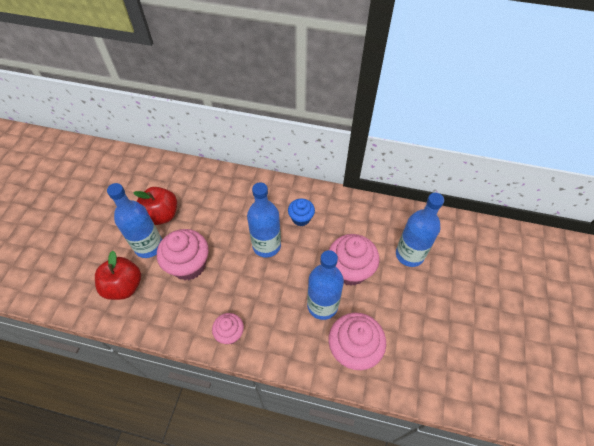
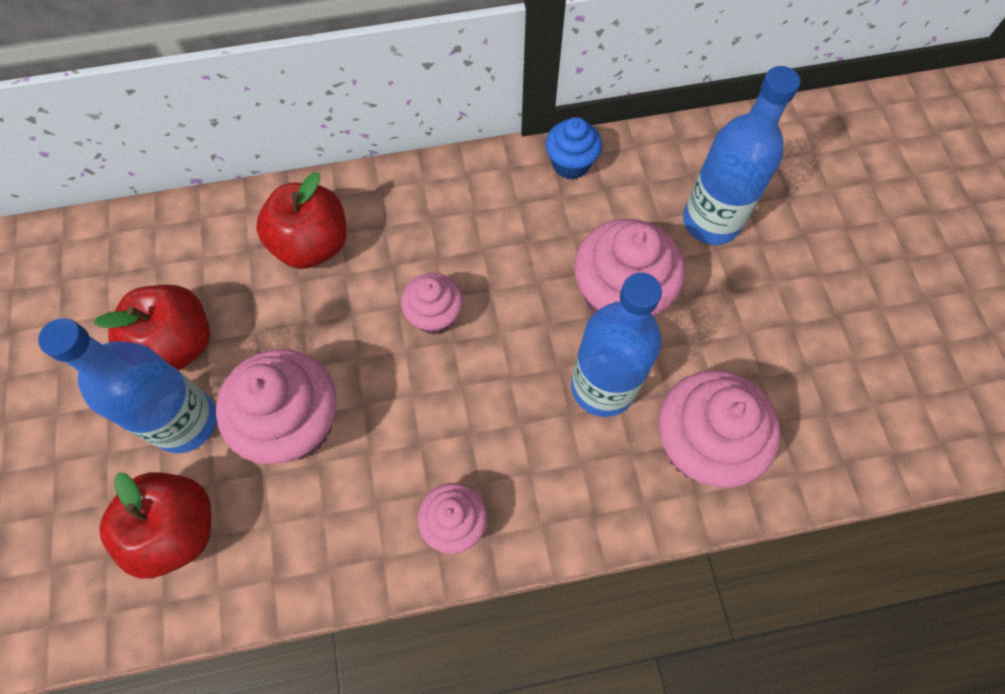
camera: 25 degrees left, 10 degrees up
blue bottle [247,182,281,258] -> pink cupcake [401,273,463,335]
blue cupcake [288,198,315,226] -> blue cupcake moved to [546,117,602,180]
none -> red apple [256,172,347,269]

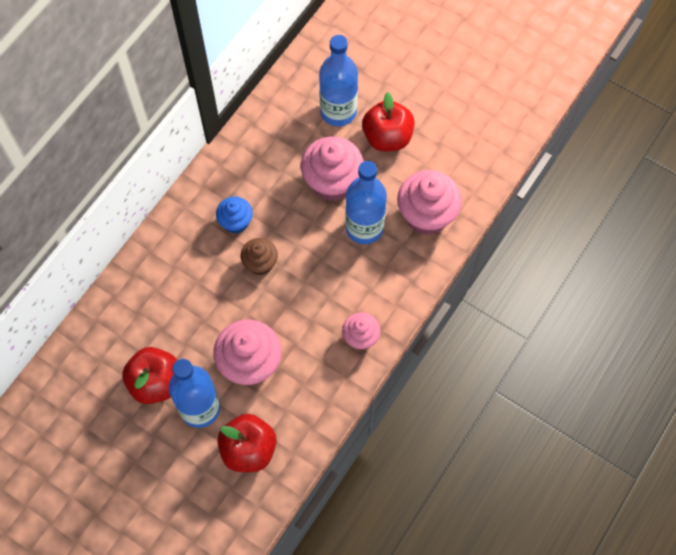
camera: 45 degrees left, 0 degrees up
red apple [256,172,347,269] -> red apple moved to [362,92,415,151]
pink cupcake [401,273,463,335] -> brown cupcake [240,238,278,275]
blue cupcake [546,117,602,180] -> blue cupcake moved to [216,197,253,234]

